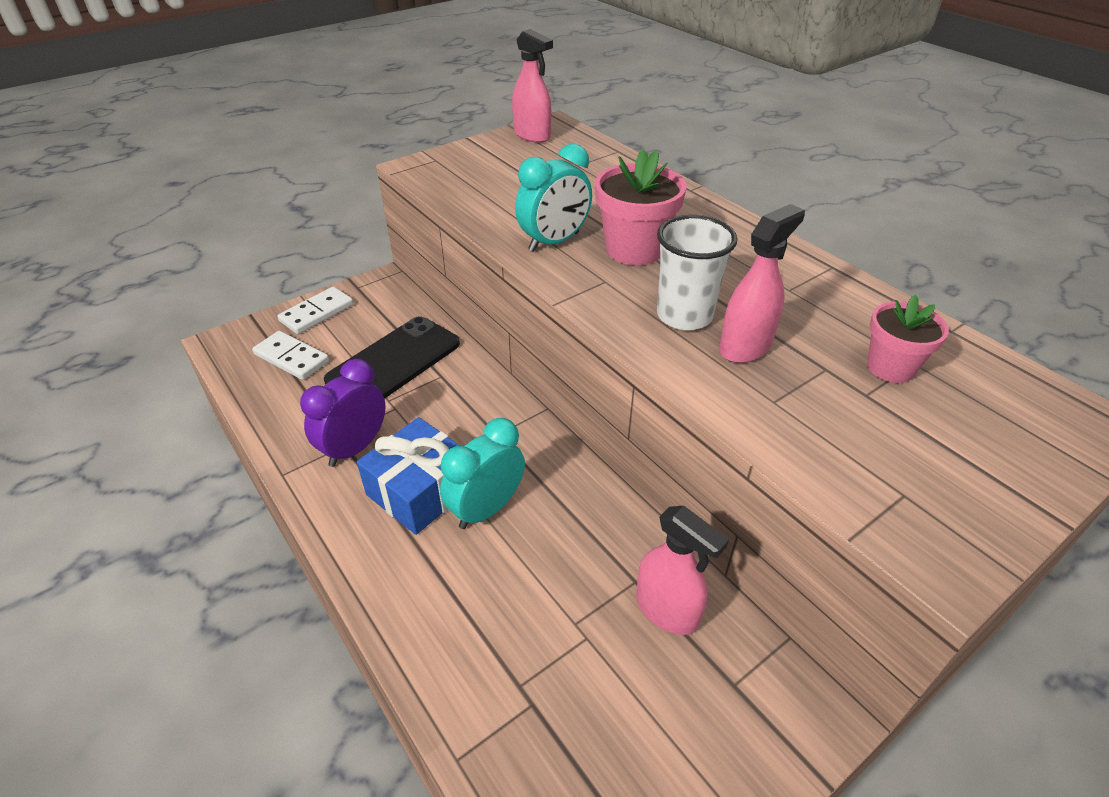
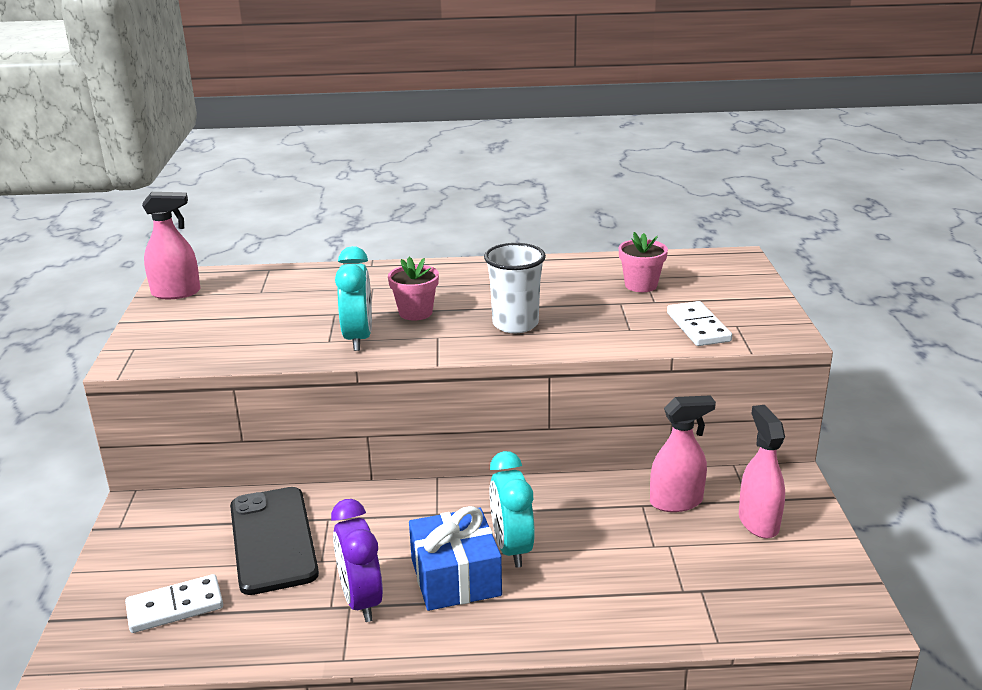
camera: 55 degrees left, 15 degrees down
white domino [277,287,353,334] -> white domino moved to [667,301,732,346]
pink flower pot [595,149,687,265] -> pink flower pot [388,257,439,321], size x0.65
pink spray bottle [719,204,805,363] -> pink spray bottle moved to [739,405,785,538]

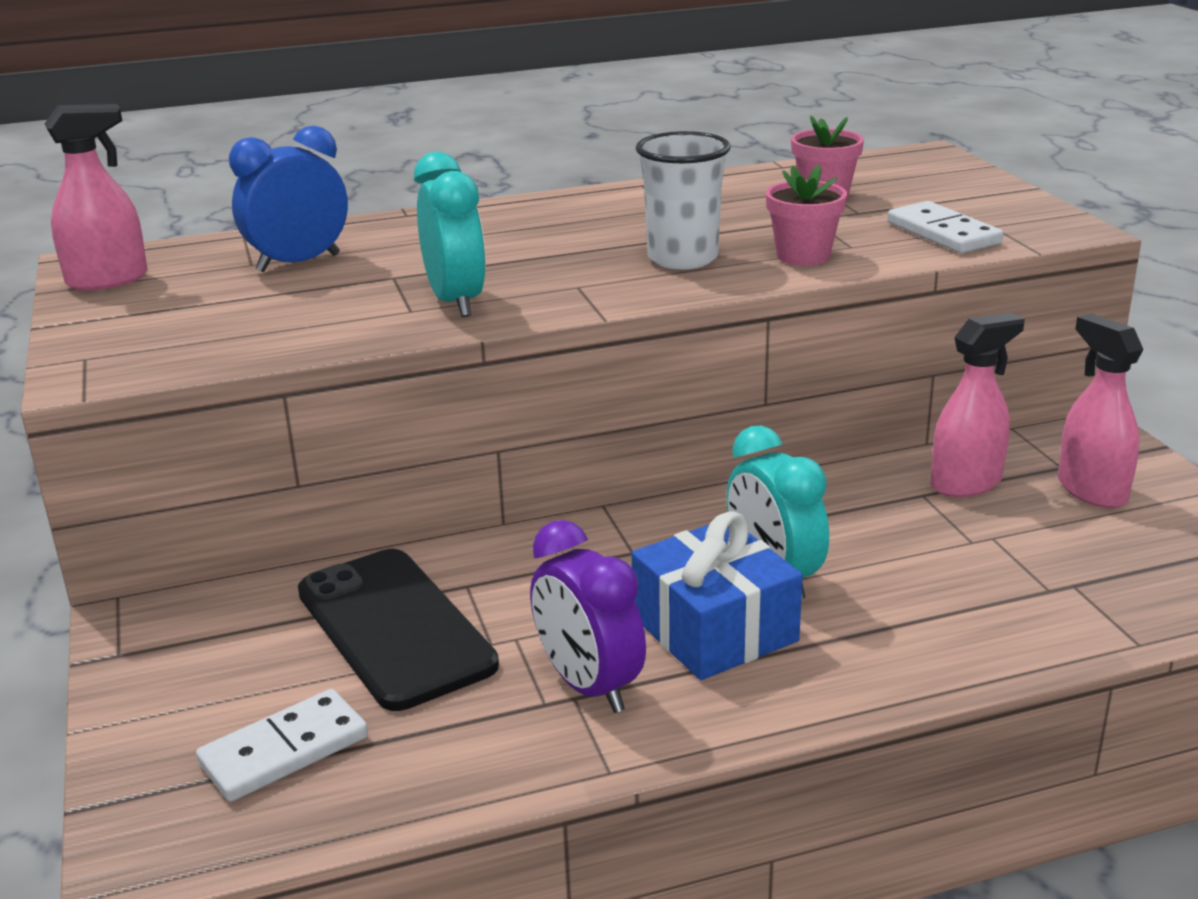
camera: 15 degrees left, 0 degrees up
pink flower pot [388,257,439,321] -> pink flower pot moved to [766,165,847,266]
none -> blue clock [229,126,348,272]

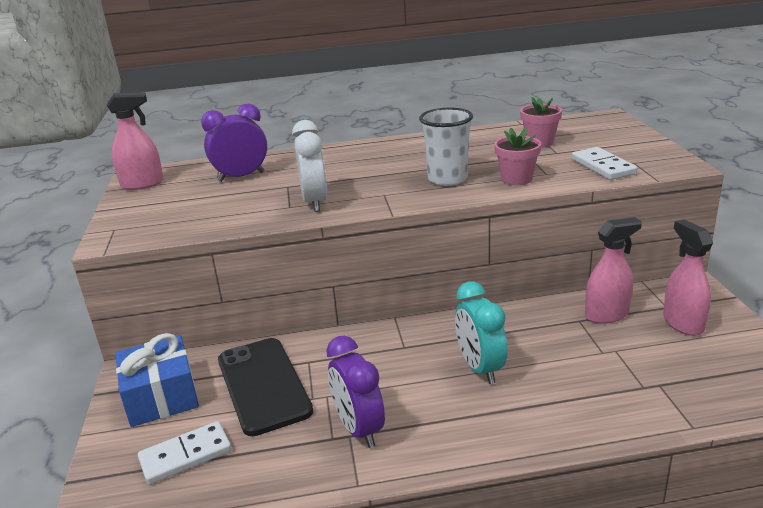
camera: 10 degrees right, 0 degrees up
blue clock [229,126,348,272] -> purple clock [201,104,267,182]
turquoise clock [414,152,486,317] -> white clock [292,120,328,212]
blue gift [632,511,803,680] -> blue gift moved to [115,333,199,427]

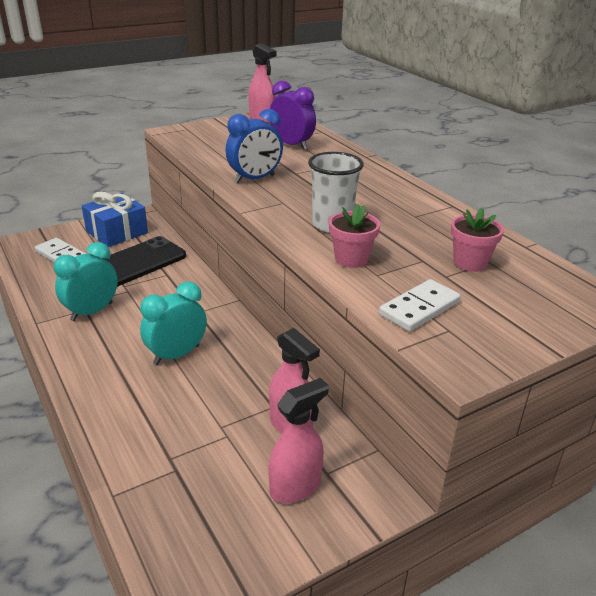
camera: 65 degrees right, 5 degrees up
white clock [292,120,328,212] -> blue clock [226,109,283,183]
purple clock [326,336,385,448] -> turquoise clock [54,242,118,321]

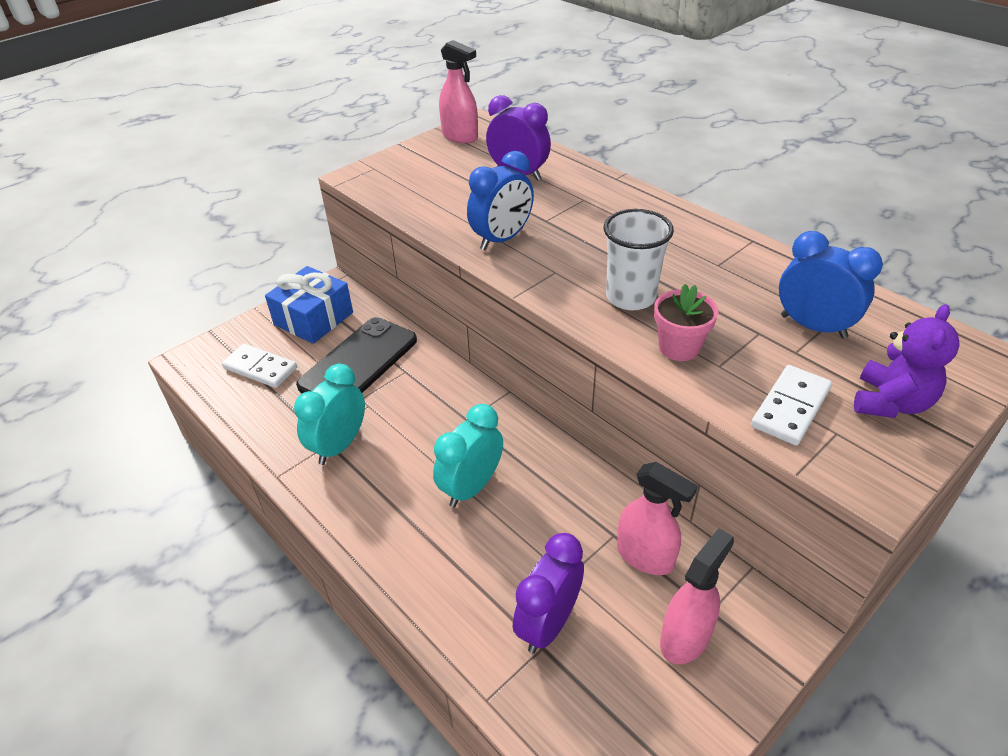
camera: 10 degrees left, 10 degrees up
pink flower pot [451,208,504,272] -> blue clock [779,231,883,339]
none -> purple clock [513,533,584,653]
none -> purple teddy bear [854,304,960,418]

